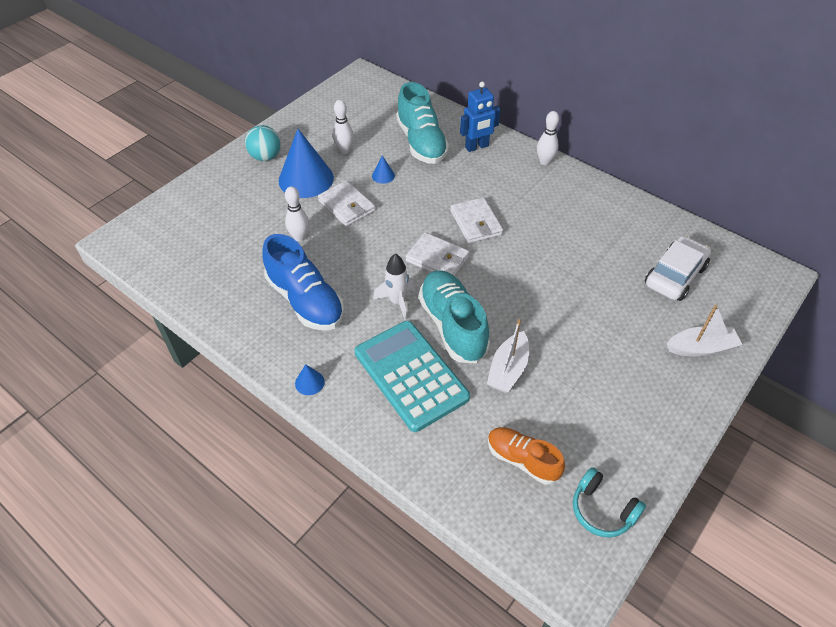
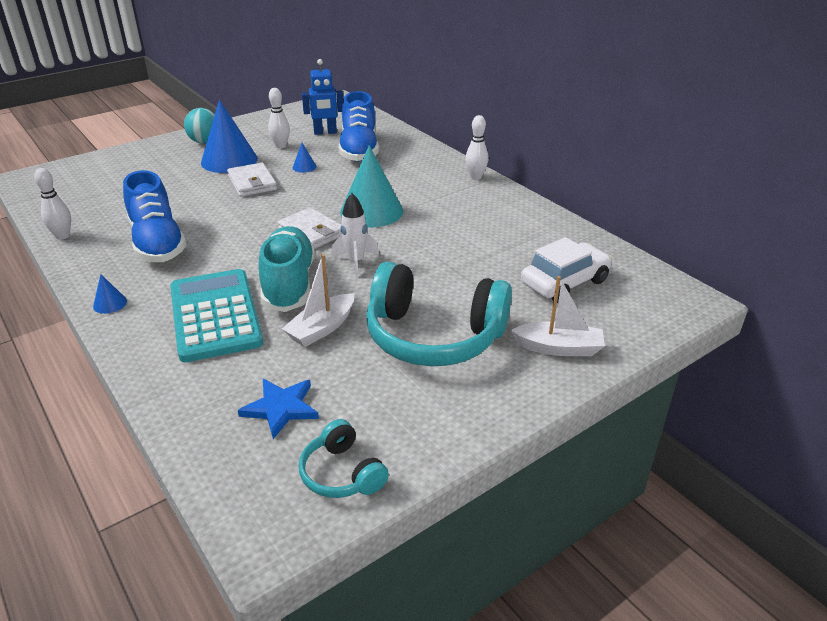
camera: 15 degrees right, 15 degrees down
white bowling pin [285,186,309,242] -> white bowling pin moved to [34,168,71,240]
white rocket [373,254,414,320] -> white rocket moved to [332,193,379,278]
turquoise shoe [396,82,449,164] -> blue shoe [339,91,379,162]
white wallet [450,197,503,243] -> turquoise cone [340,145,403,228]
blue robot [460,81,500,152] -> blue robot moved to [302,59,343,135]
orange shoe [488,427,565,484] -> blue star [238,379,319,439]
none -> turquoise headphones [366,262,512,366]

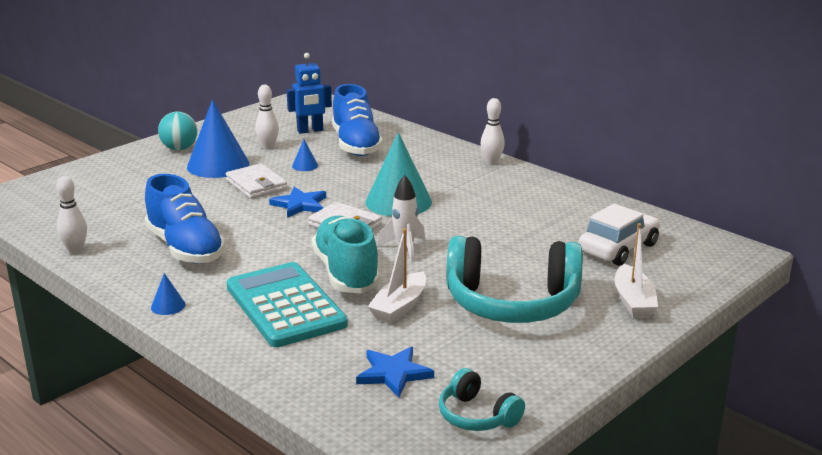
camera: 10 degrees left, 10 degrees down
white boat [511,276,605,356] -> white boat turned 90 degrees clockwise [614,223,658,318]
none -> blue star [269,187,326,218]

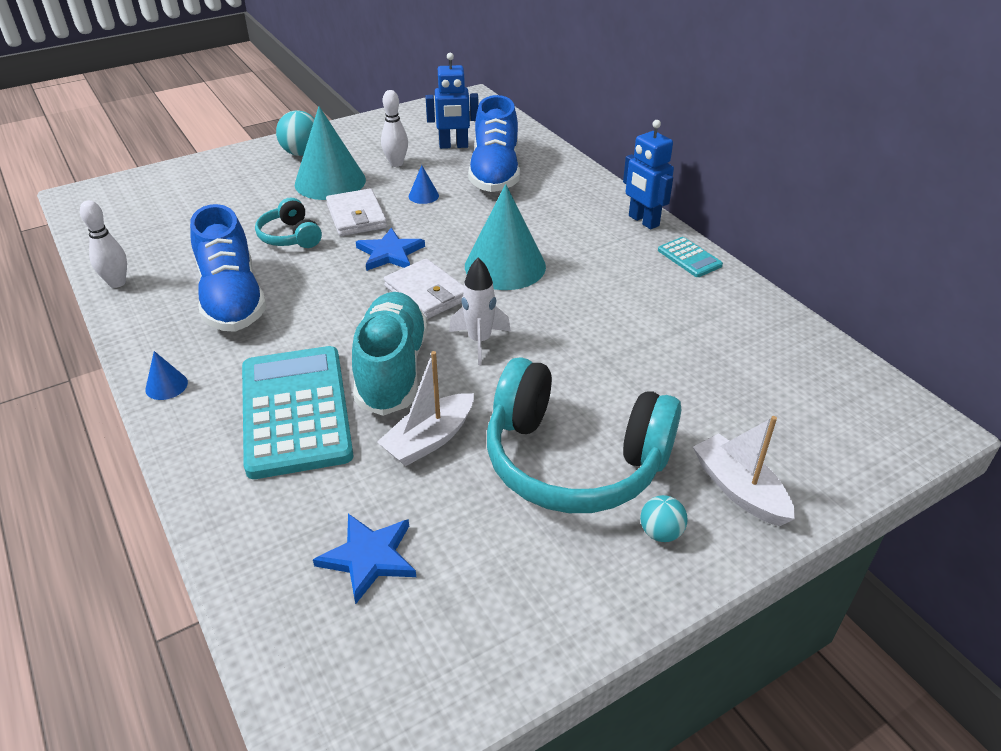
camera: 15 degrees right, 15 degrees up
blue cone [187,100,249,178] -> turquoise cone [295,106,366,200]
turquoise headphones [439,368,525,431] -> turquoise headphones moved to [255,197,322,248]
white bowling pin [480,98,505,165] -> blue robot [623,120,674,229]
white car [579,204,660,266] -> none
white boat [614,223,658,318] -> white boat turned 135 degrees clockwise [693,416,795,526]
none -> turquoise ball [640,495,687,542]
none -> turquoise calculator [658,237,723,277]

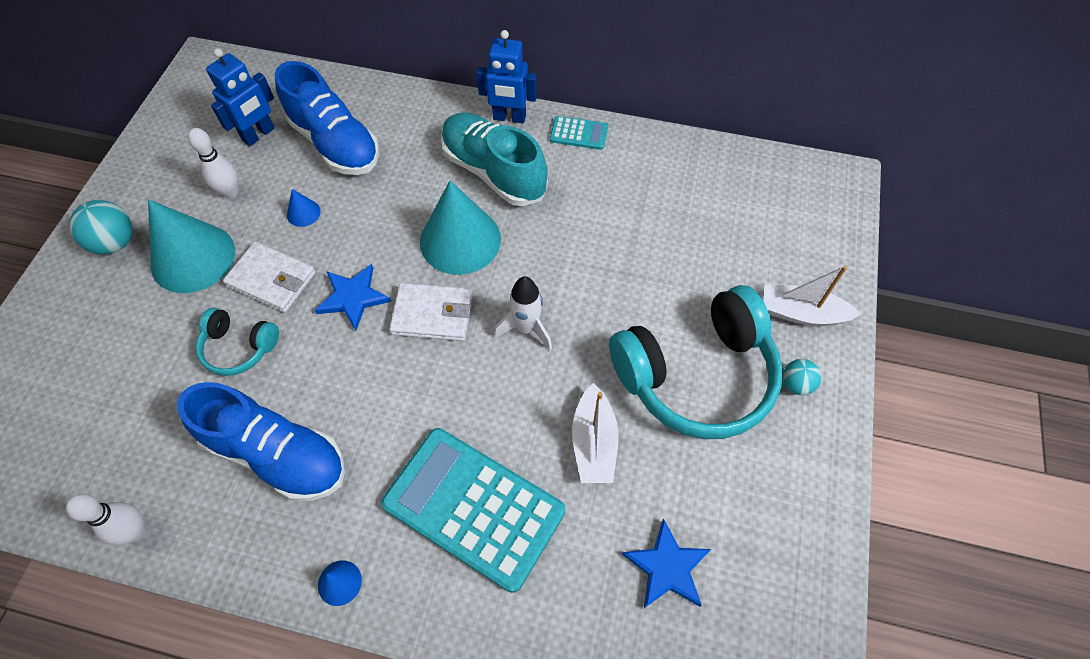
camera: 45 degrees left, 20 degrees up
turquoise shoe [352,292,428,416] -> turquoise shoe moved to [441,113,548,206]

